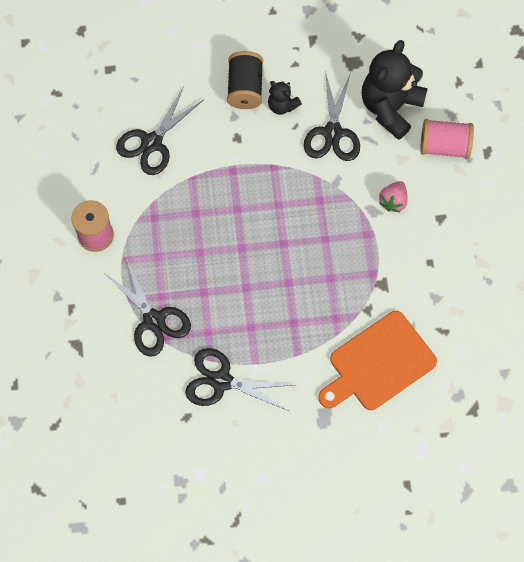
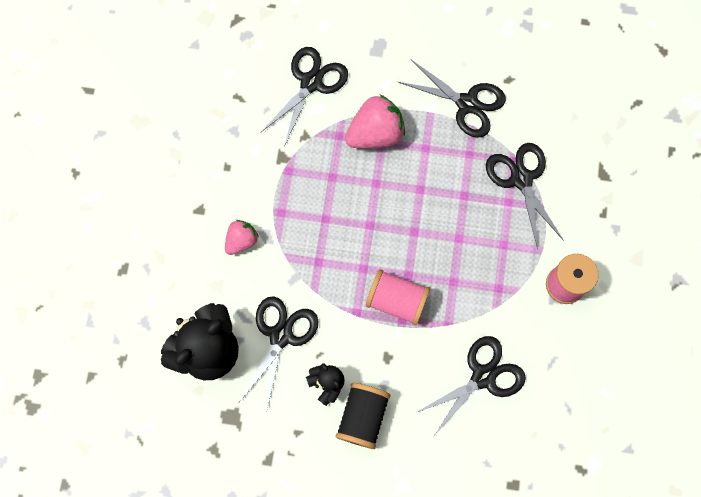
camera: 165 degrees left, 5 degrees up
orange cutting board [318,311,437,410] -> black scissors [261,47,348,146]
pink spool [420,119,474,159] -> pink spool moved to [366,269,430,325]
none -> pink strawberry [345,94,405,148]

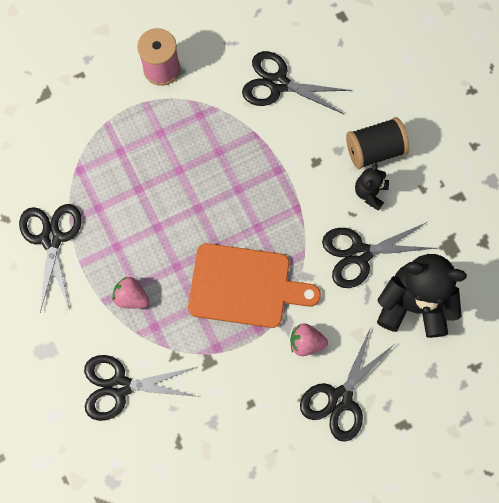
camera: 125 degrees left, 0 degrees up
pink strawberry [345,94,405,148] -> pink strawberry [112,277,150,309], size x0.59
pink spool [366,269,430,325] -> none
black scissors [486,143,564,249] -> black scissors moved to [300,327,395,442]
none -> orange cutting board [188,243,321,328]

